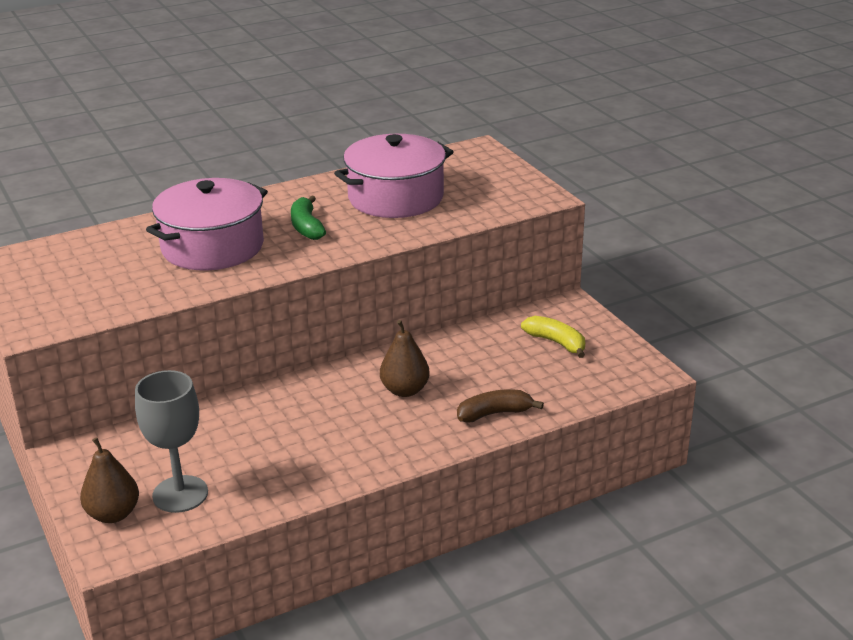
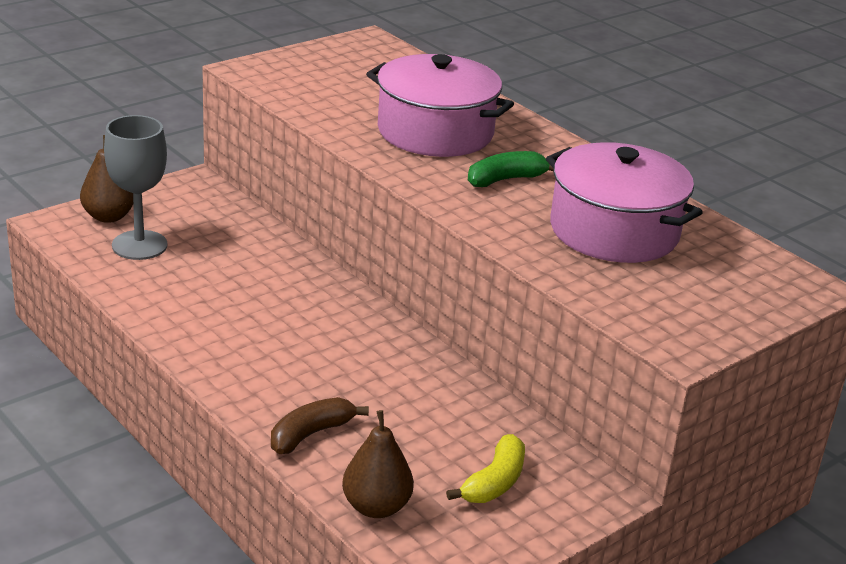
camera: 75 degrees right, 0 degrees up
brown pear [380,320,430,397] -> brown pear moved to [342,410,414,518]
brown banana [457,389,544,423] -> brown banana turned 105 degrees counterclockwise [271,397,369,454]

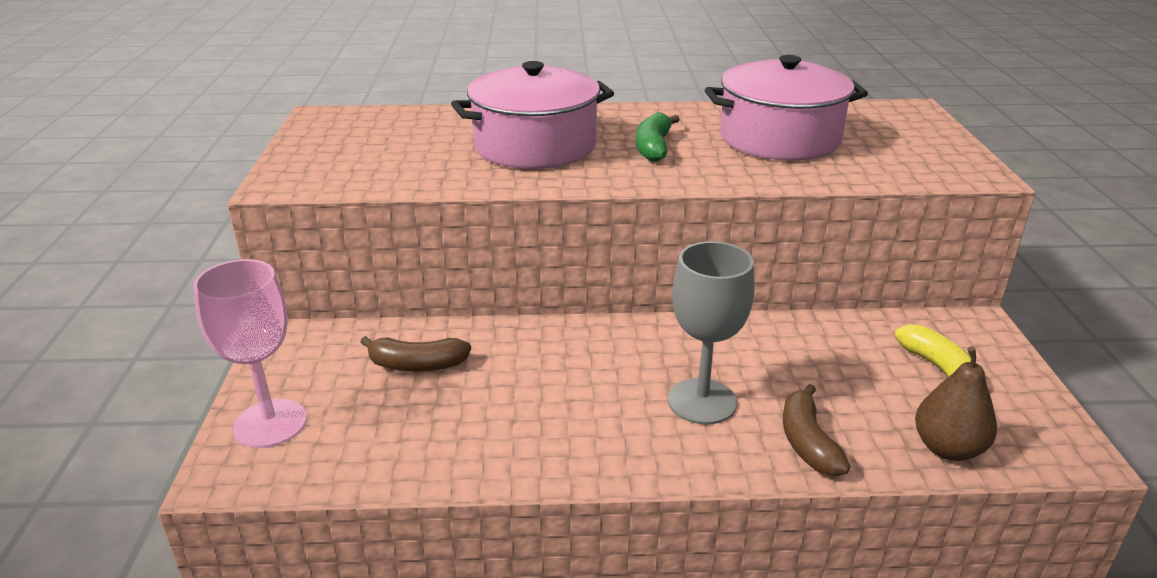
camera: 50 degrees left, 0 degrees up
brown pear [80,135,133,223] -> pink goblet [193,259,307,448]
grey goblet [104,115,167,260] -> grey goblet moved to [668,241,754,425]
none -> brown banana [360,336,471,372]

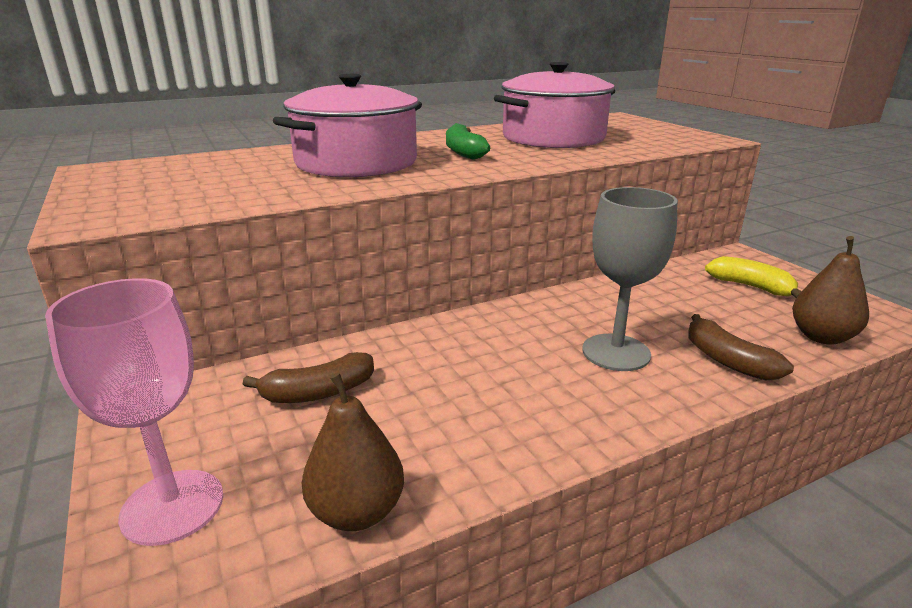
camera: 25 degrees left, 5 degrees down
none -> brown pear [302,373,404,531]

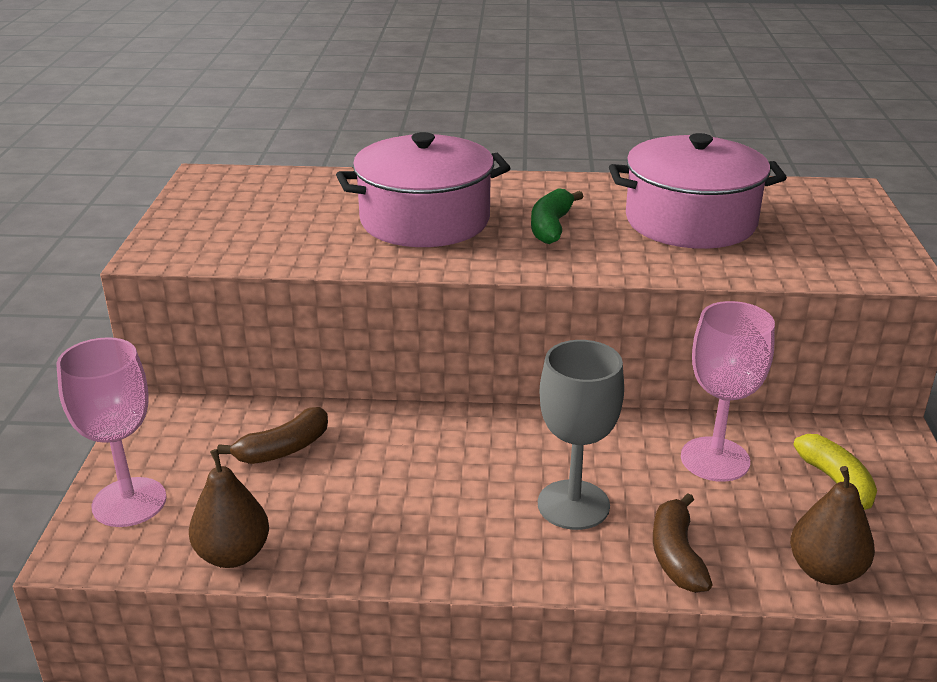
camera: 30 degrees right, 5 degrees up
brown banana [243,352,374,403] -> brown banana turned 45 degrees counterclockwise [217,407,328,464]
none -> pink goblet [681,301,775,482]

